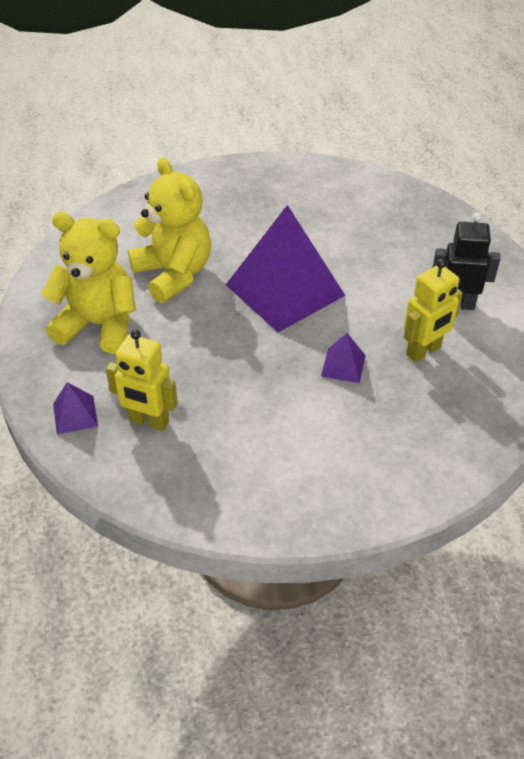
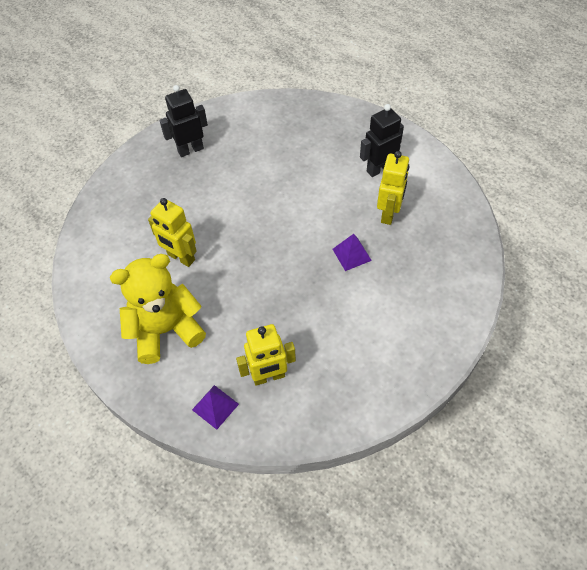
camera: 35 degrees left, 10 degrees up
yellow teddy bear [128,157,211,303] -> yellow robot [148,198,197,267]
purple pyramid [226,205,345,332] -> none
none -> black robot [159,85,208,157]

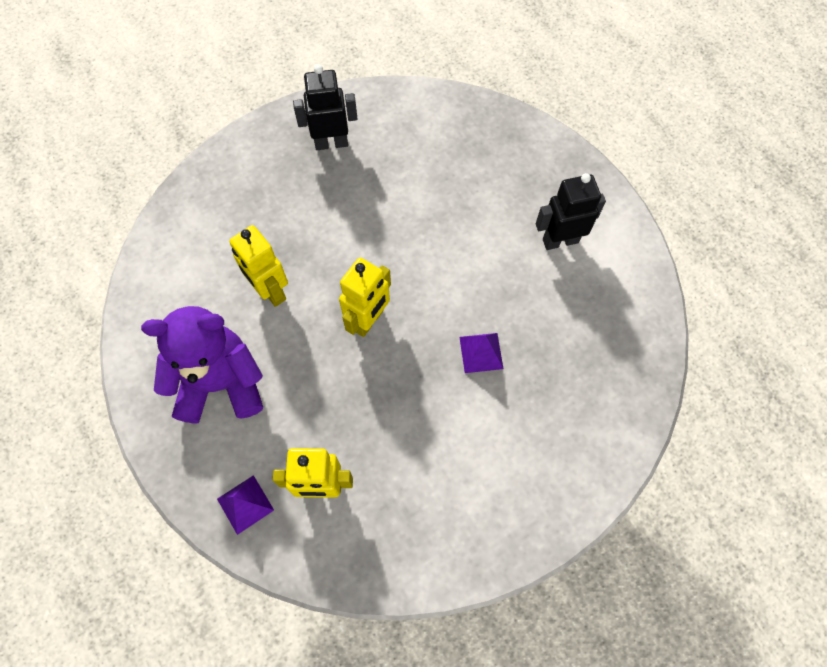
camera: 15 degrees right, 10 degrees up
yellow teddy bear [110,254,206,364] -> purple teddy bear [141,306,263,423]
yellow robot [377,151,410,225] -> yellow robot moved to [339,258,391,337]

